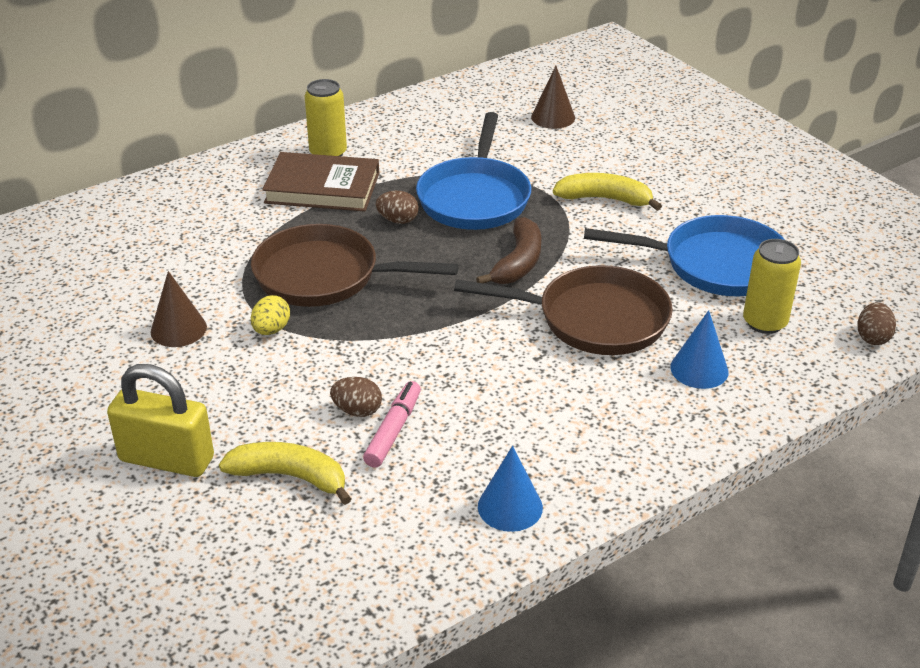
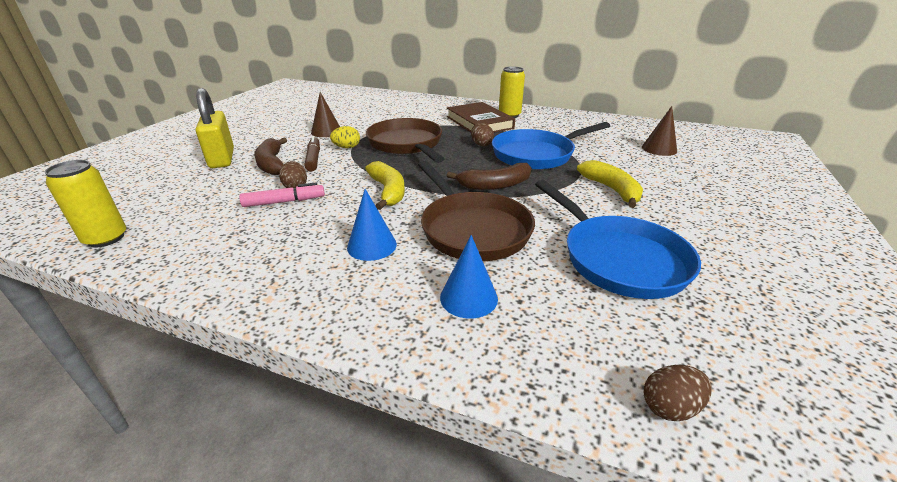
camera: 55 degrees right, 5 degrees down
yellow banana [219,442,351,505] -> yellow banana moved to [365,161,405,210]
blue cone [478,446,543,532] -> blue cone moved to [347,189,397,261]
yellow can [743,239,801,334] -> yellow can moved to [44,160,126,248]
none -> brown banana [254,137,287,175]
none -> brown marker [305,136,320,171]

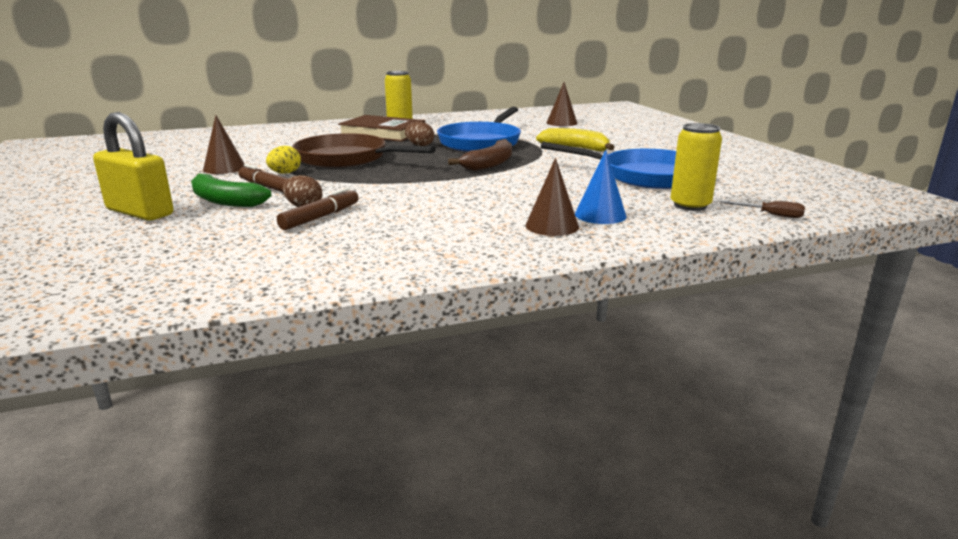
camera: 40 degrees left, 10 degrees down
yellow can [44,160,126,248] -> yellow can moved to [671,123,722,211]
pink marker [239,182,325,207] -> brown marker [277,188,359,230]
brown banana [254,137,287,175] -> green banana [191,174,271,207]
blue cone [347,189,397,261] -> none
yellow banana [365,161,405,210] -> none
brown pan [418,161,535,261] -> none
brown egg [644,365,712,421] -> brown screwdriver [720,201,805,218]
none -> brown cone [525,158,579,236]

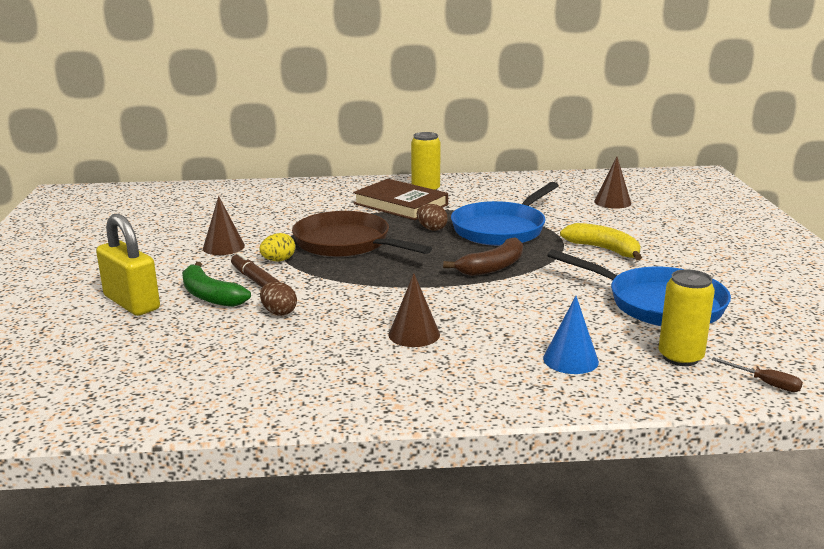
camera: 15 degrees right, 0 degrees up
brown marker [277,188,359,230] -> none
brown cone [525,158,579,236] -> brown cone moved to [389,273,440,347]

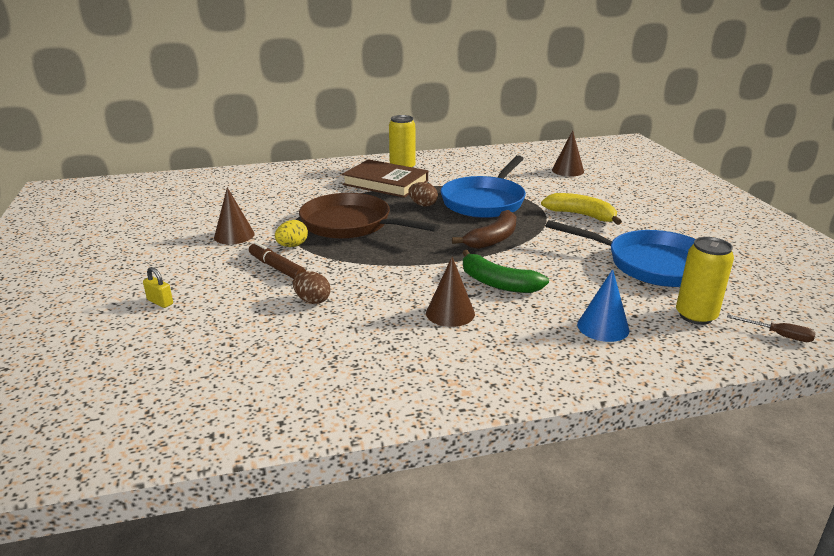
camera: 10 degrees left, 5 degrees up
yellow padlock [96,214,160,316] -> yellow padlock [143,267,173,308], size x0.42
green banana [182,262,251,307] -> green banana moved to [462,250,549,293]

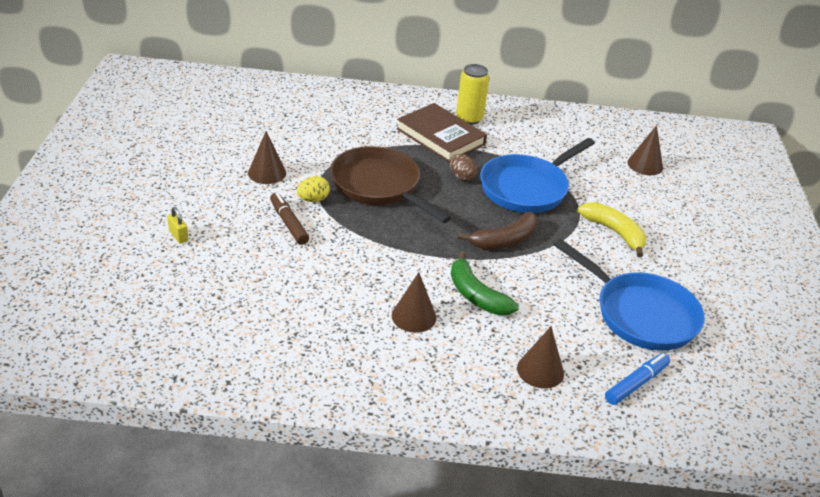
camera: 15 degrees right, 10 degrees up
brown egg [293,272,331,304] -> none
blue cone [577,269,629,342] -> brown cone [517,327,564,389]
yellow can [676,237,734,325] -> blue marker [605,353,670,405]
brown screwdriver [727,315,816,342] -> none

